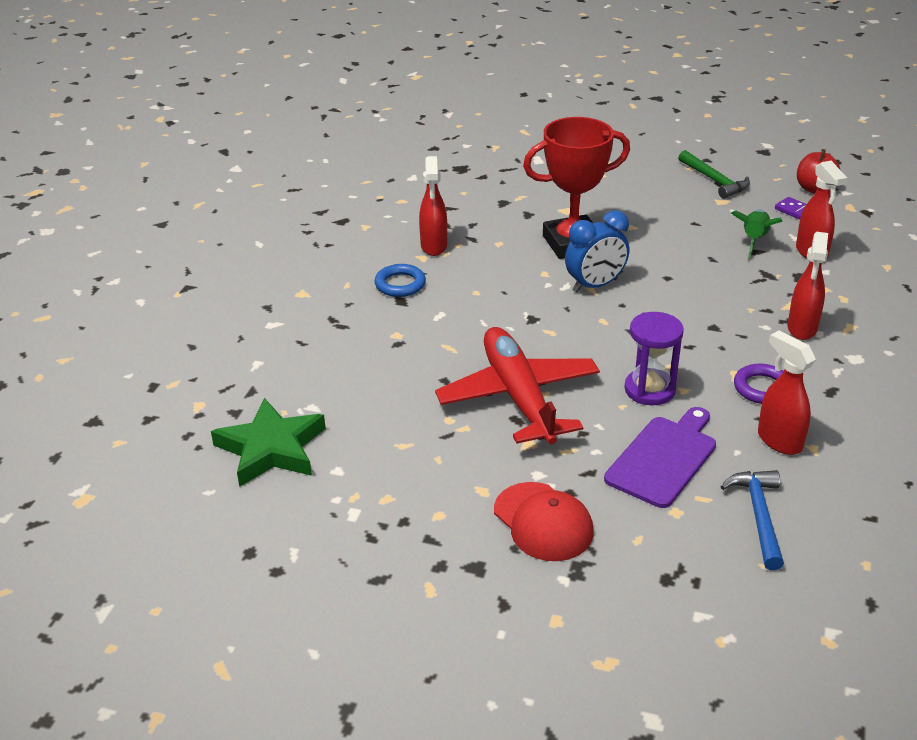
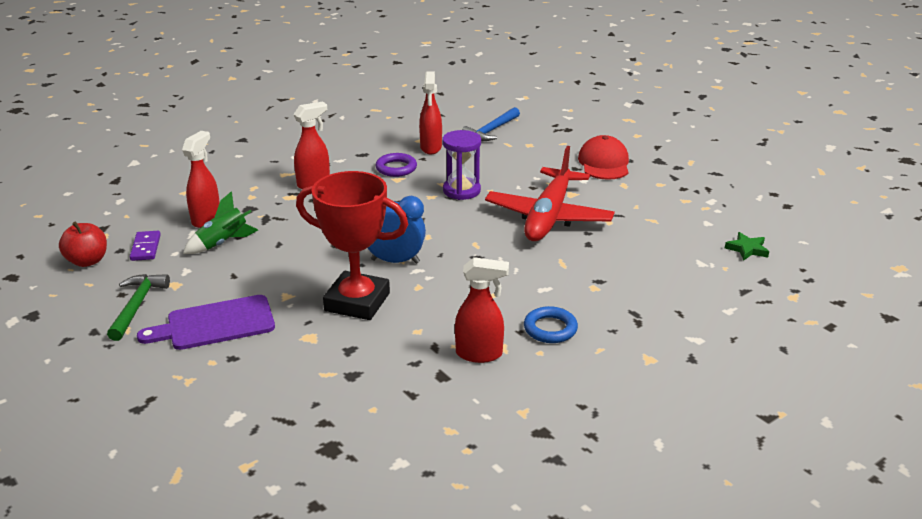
camera: 145 degrees left, 5 degrees down
green star [211,398,326,487] -> green star [725,232,769,261], size x0.49
red spray bottle [419,156,447,256] -> red spray bottle turned 60 degrees clockwise [455,257,509,363]
purple cutting board [604,407,716,508] -> purple cutting board moved to [137,295,275,350]

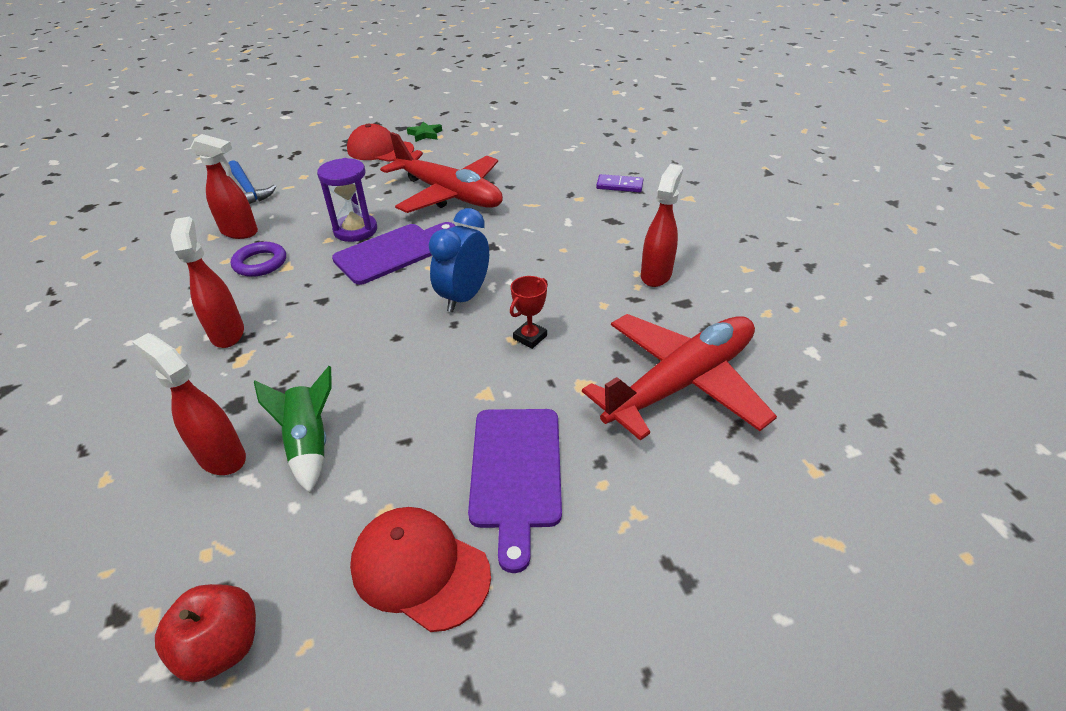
camera: 70 degrees left, 10 degrees up
green hammer [107,274,170,341] -> red cap [350,507,491,632]
purple domino [130,231,161,261] -> purple domino moved to [596,174,643,192]
red trophy [296,171,408,320] -> red trophy [510,276,548,349], size x0.41
blue ring [524,306,578,343] -> none
green star [725,232,769,261] -> green star moved to [407,121,442,142]
none -> purple cutting board [332,222,455,285]
none -> red plane [582,314,777,441]

